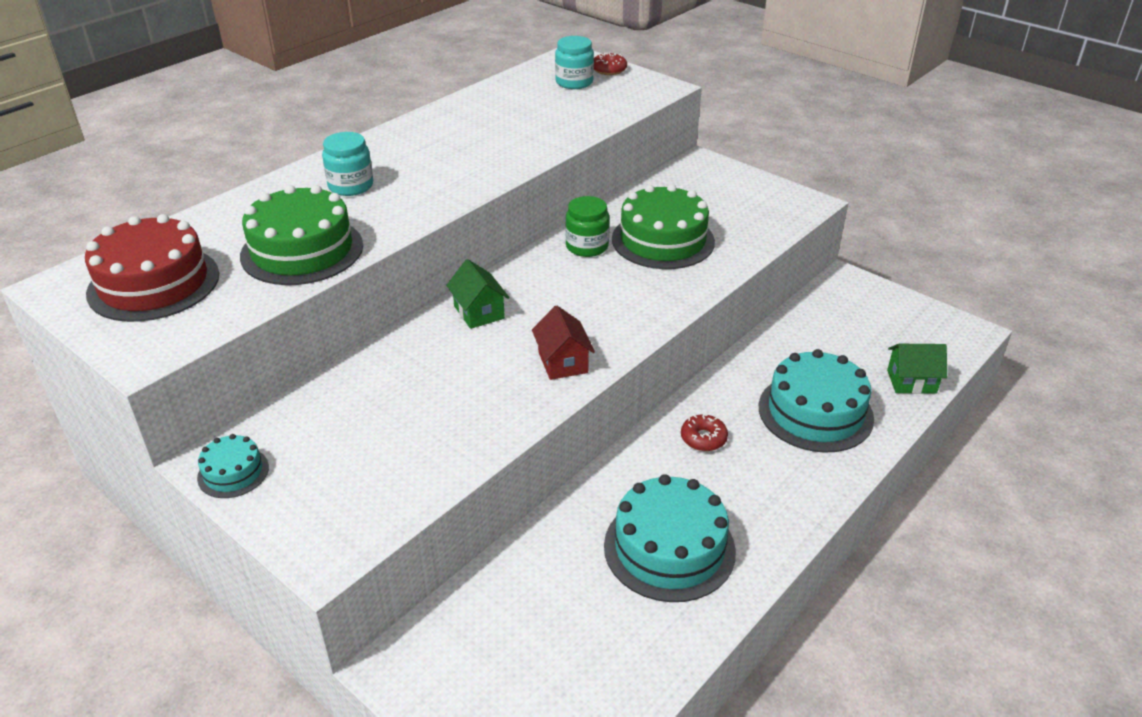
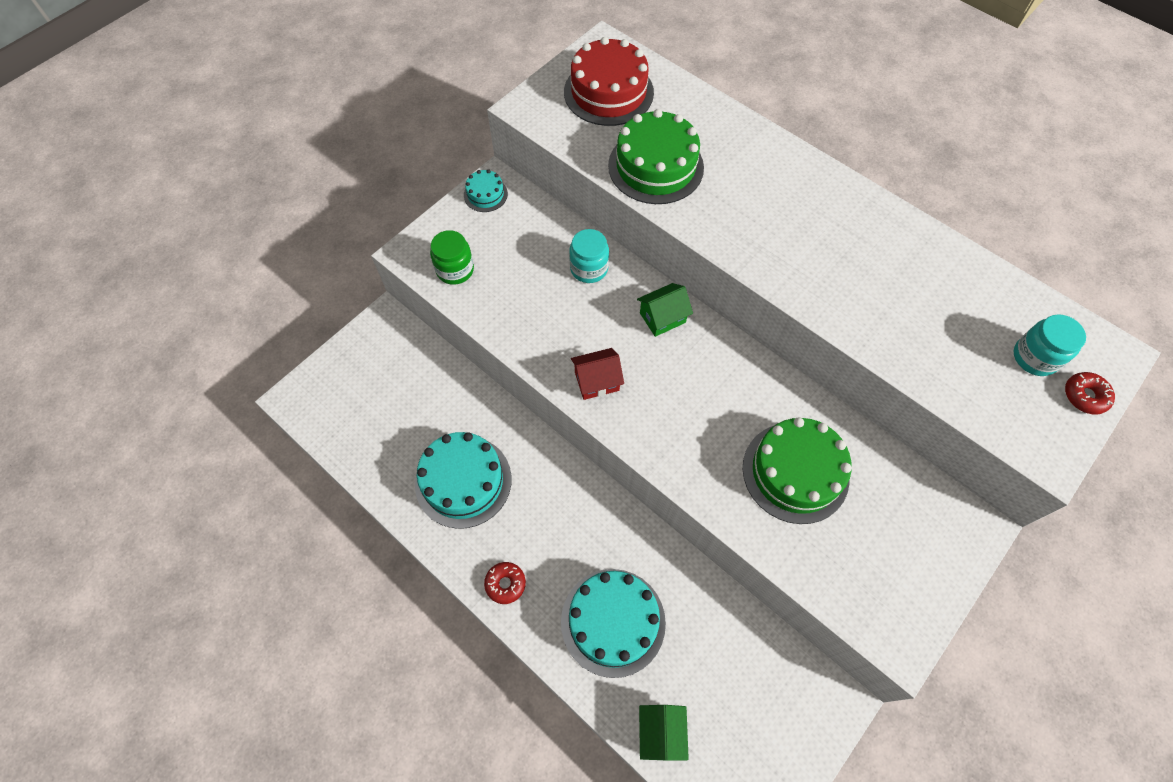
camera: 90 degrees right, 25 degrees up
turquoise jar [322,132,373,196] -> turquoise jar moved to [569,229,609,283]
green jar [565,196,610,257] -> green jar moved to [430,230,474,285]
red donut [681,414,728,451] -> red donut moved to [484,562,526,604]

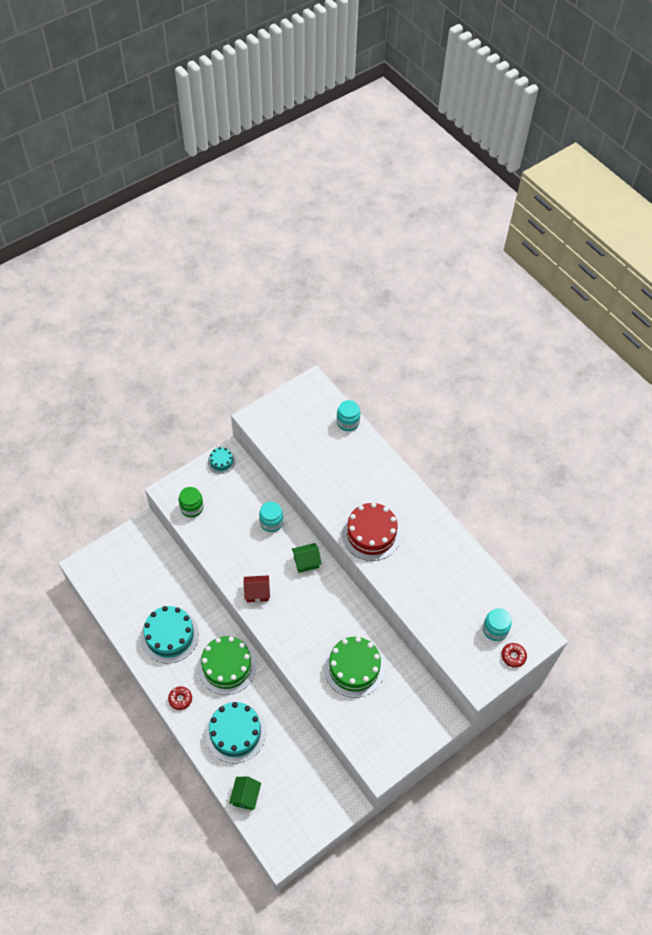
camera: 10 degrees right, 5 degrees down
red cake [564,37,654,126] -> red cake moved to [342,502,401,561]
green cake [608,109,704,204] -> green cake moved to [198,636,256,695]
none -> turquoise jar [337,400,360,431]

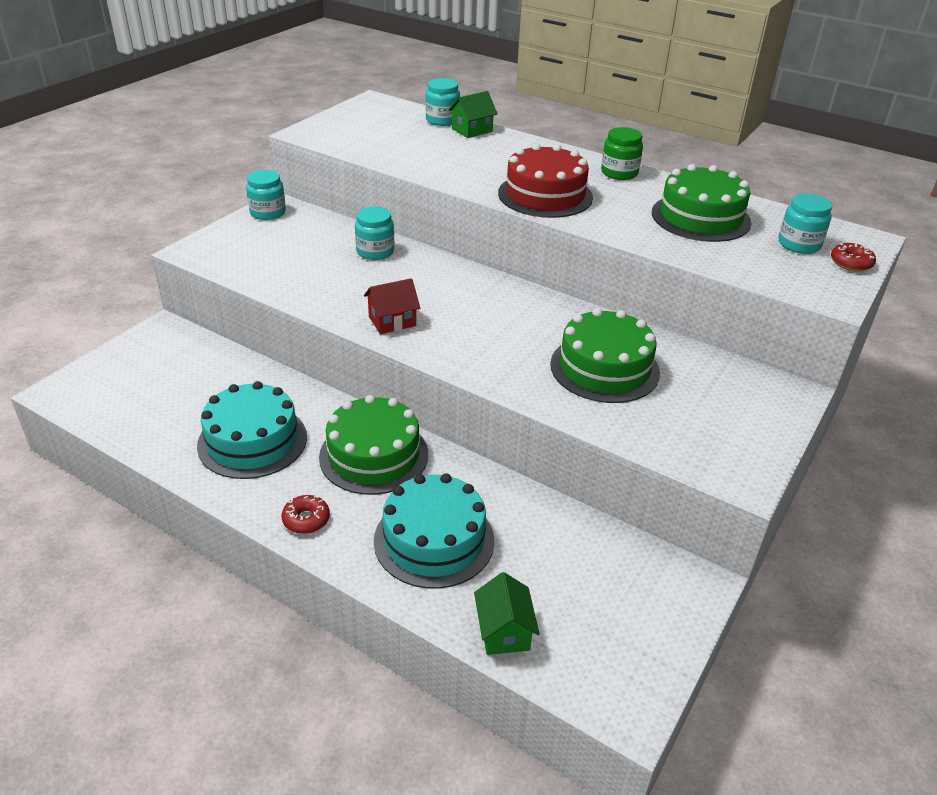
camera: 20 degrees left, 20 degrees down
green jar [179,487,204,518] -> green jar moved to [601,127,643,180]
turquoise cake [208,447,235,474] -> turquoise jar [246,170,286,220]
green house [292,543,322,573] -> green house moved to [449,91,497,138]
none -> green cake [652,164,751,242]

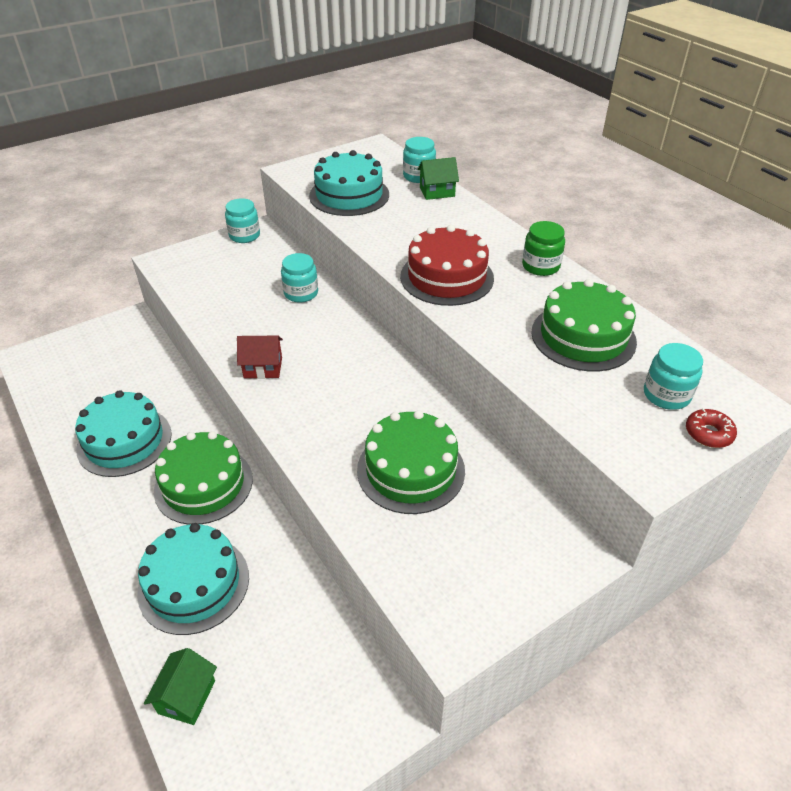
camera: 25 degrees right, 5 degrees up
red donut [281,495,330,534] -> none
none -> turquoise cake [309,150,389,216]

